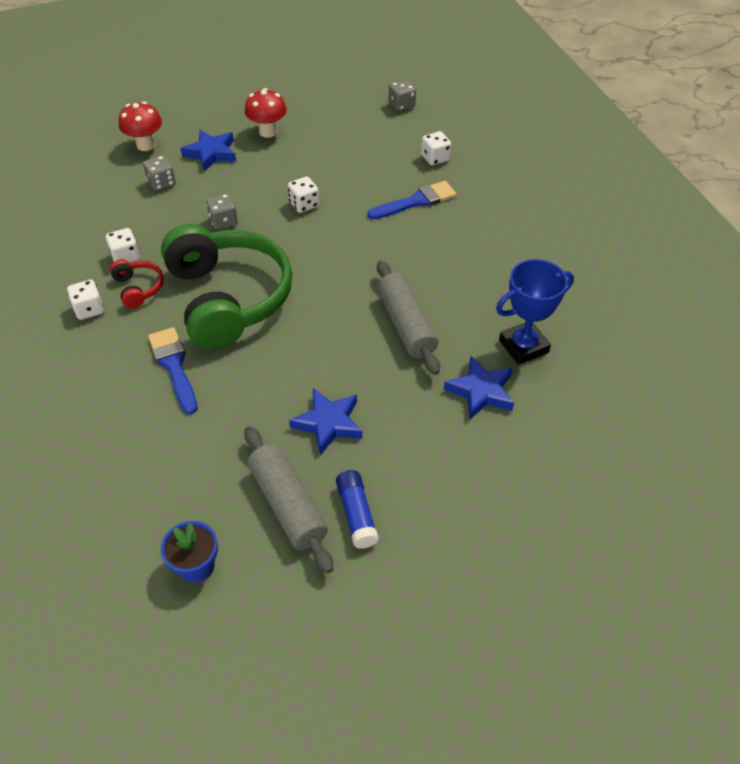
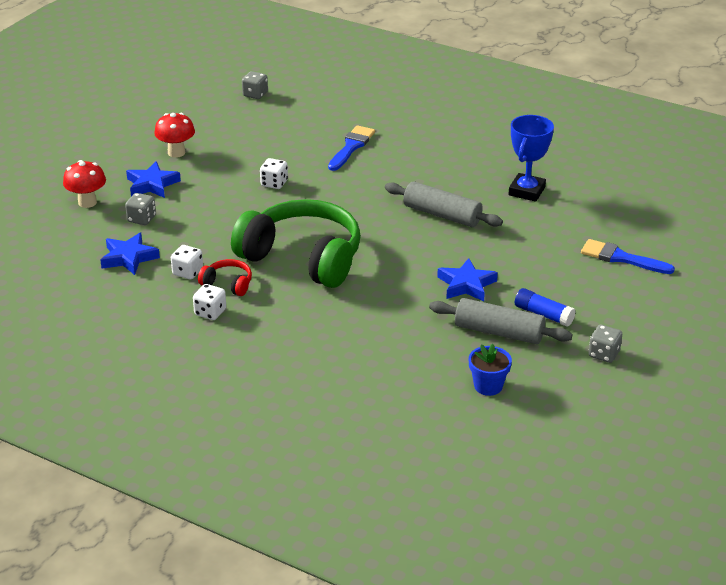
camera: 40 degrees left, 15 degrees down
blue brush [148,327,197,414] -> blue brush moved to [581,239,675,274]
grey dice [206,194,238,230] -> grey dice moved to [588,325,622,363]
white dice [421,131,451,165] -> none
blue star [444,356,514,419] -> blue star moved to [100,233,160,275]

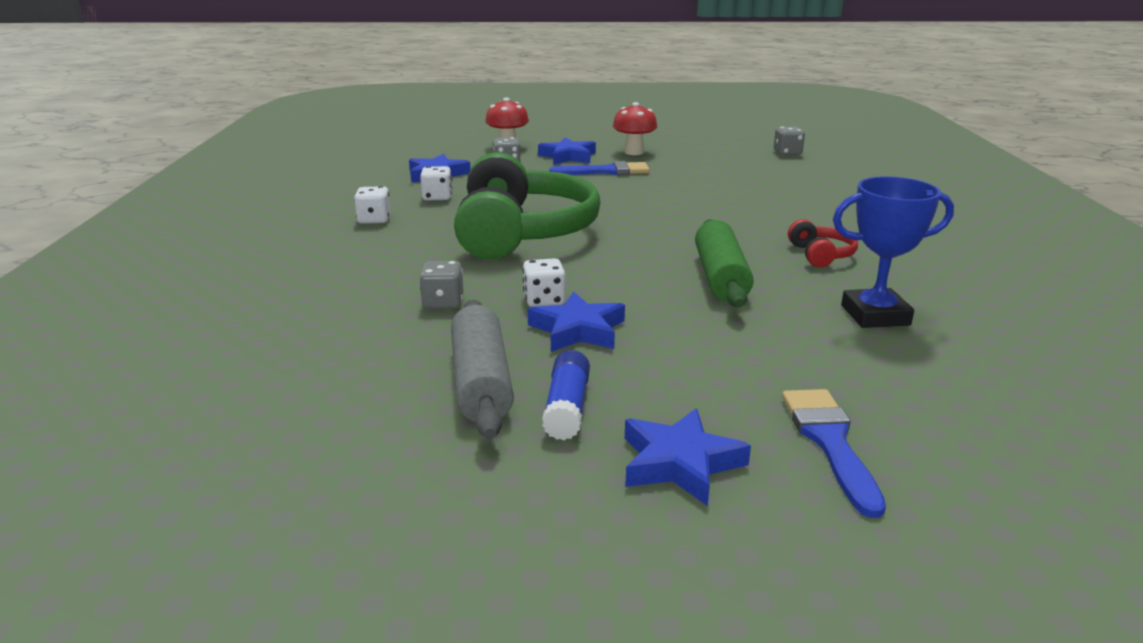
camera: 60 degrees right, 10 degrees down
red headphones [198,259,252,296] -> red headphones moved to [788,219,858,267]
white dice [260,158,288,189] -> white dice moved to [523,258,566,307]
blue brush [328,125,375,171] -> blue brush moved to [549,161,650,175]
grey rolling pin [385,181,503,227] -> green rolling pin [695,219,753,307]
blue flower pot [469,344,512,396] -> none
grey dice [588,325,622,363] -> grey dice moved to [419,261,463,309]
none -> blue star [625,408,751,506]

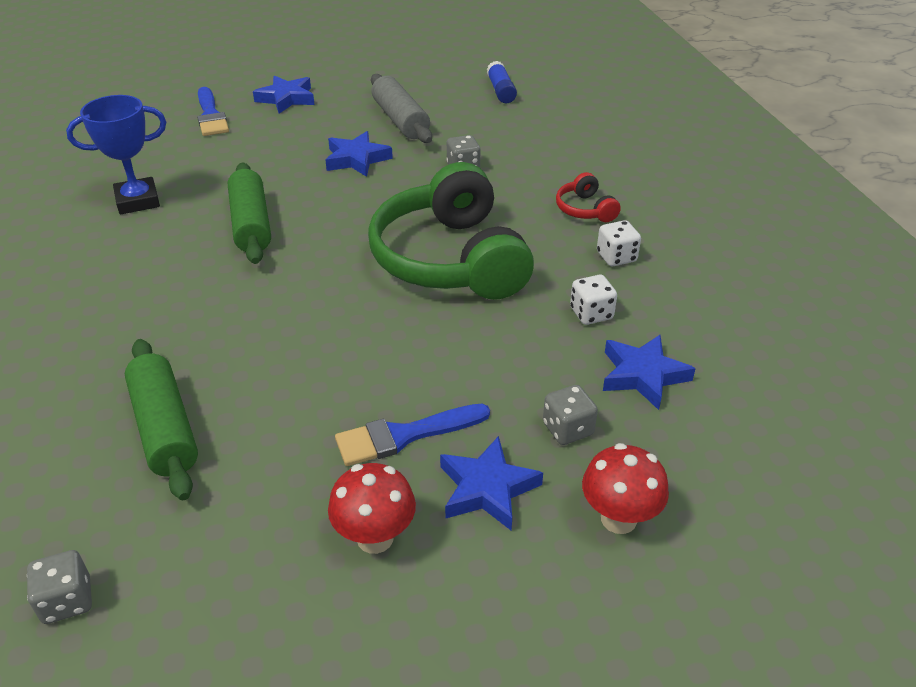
camera: 165 degrees right, 15 degrees up
white dice [523,258,566,307] -> none
blue glue stick [542,350,590,440] -> blue glue stick moved to [487,61,517,103]
red headphones [788,219,858,267] -> red headphones moved to [556,172,621,222]
none -> green rolling pin [125,339,198,500]

